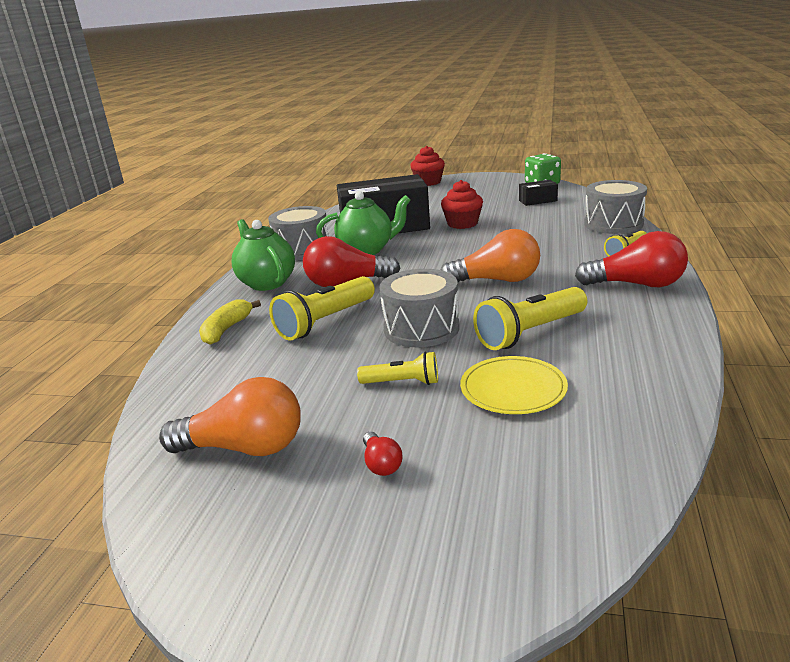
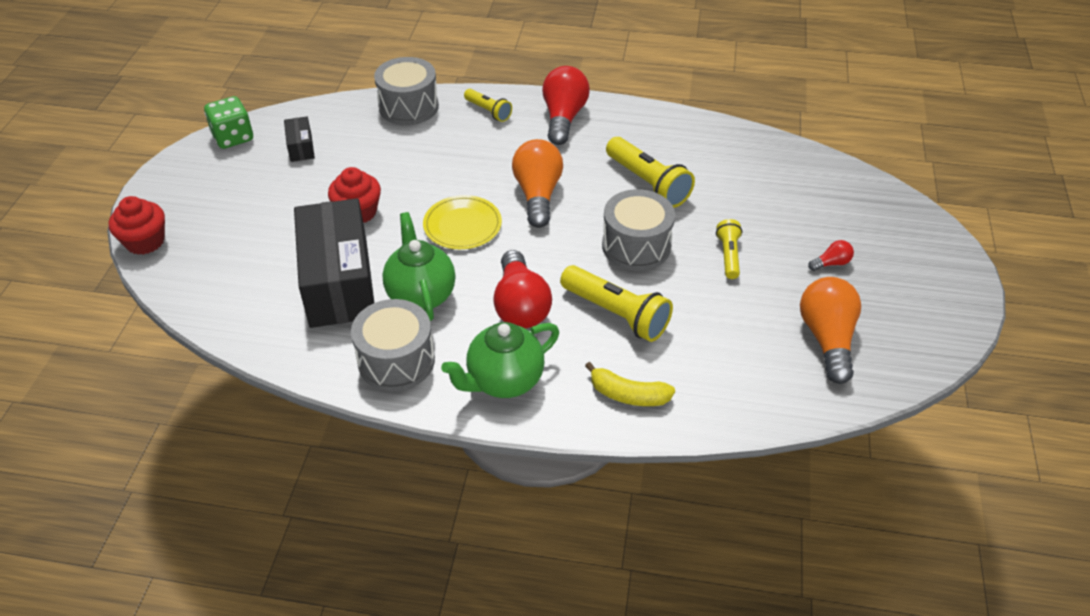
camera: 95 degrees left, 20 degrees up
yellow plate [460,356,568,414] -> yellow plate moved to [423,195,502,249]

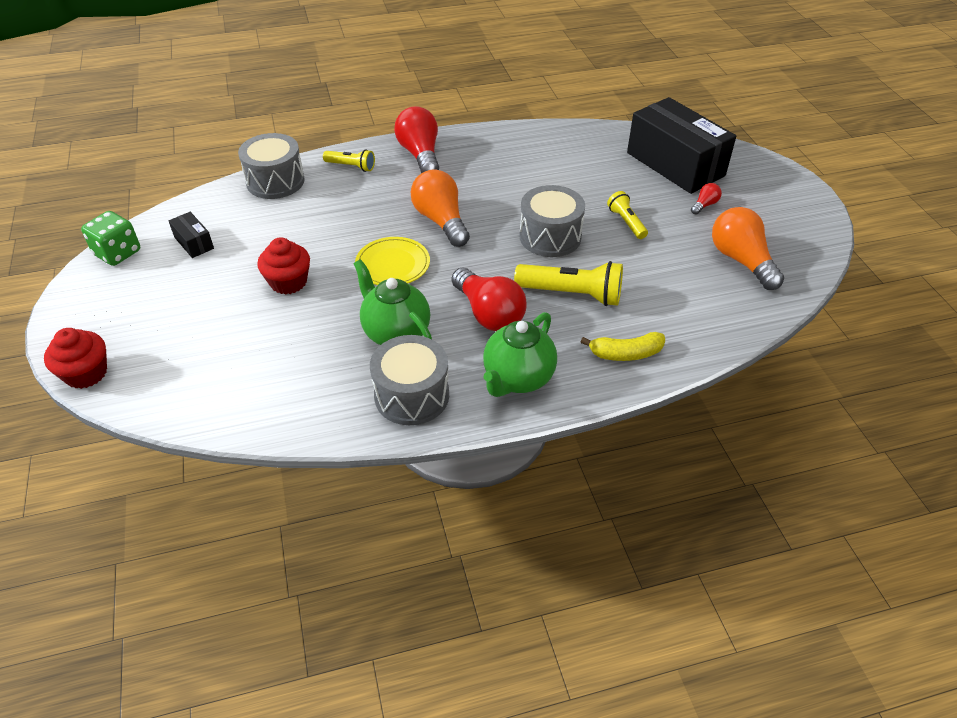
camera: 25 degrees left, 0 degrees up
black box [294,198,374,328] -> black box moved to [627,97,736,194]
yellow flashlight [606,137,695,208] -> none

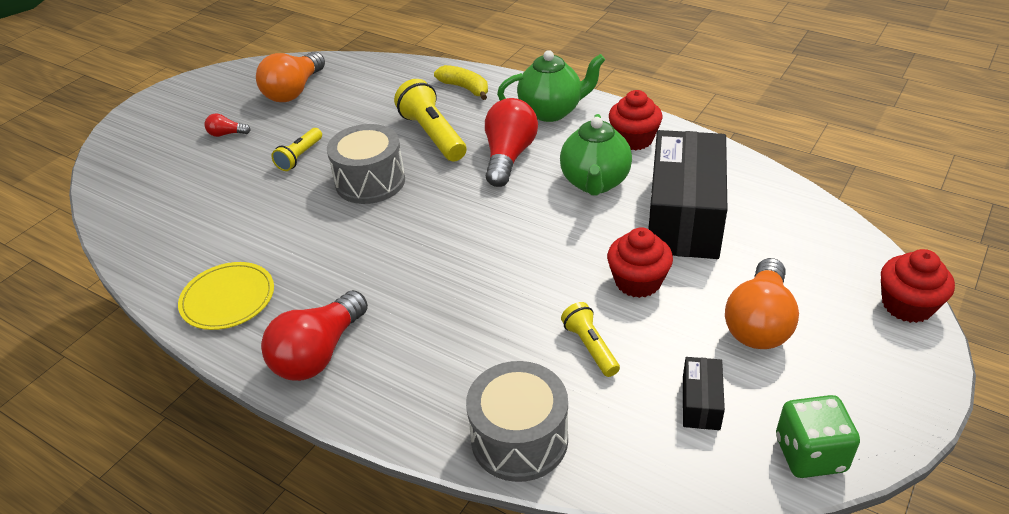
camera: 130 degrees left, 5 degrees down
yellow flashlight [323,149,375,172] -> yellow flashlight moved to [561,302,620,377]
yellow plate [355,237,430,285] -> yellow plate moved to [178,262,274,330]
grey drum [370,335,449,425] -> red cupcake [609,90,662,150]
orange light bulb [410,169,470,247] -> orange light bulb moved to [725,258,799,349]
black box [627,97,736,194] -> black box moved to [648,130,727,259]

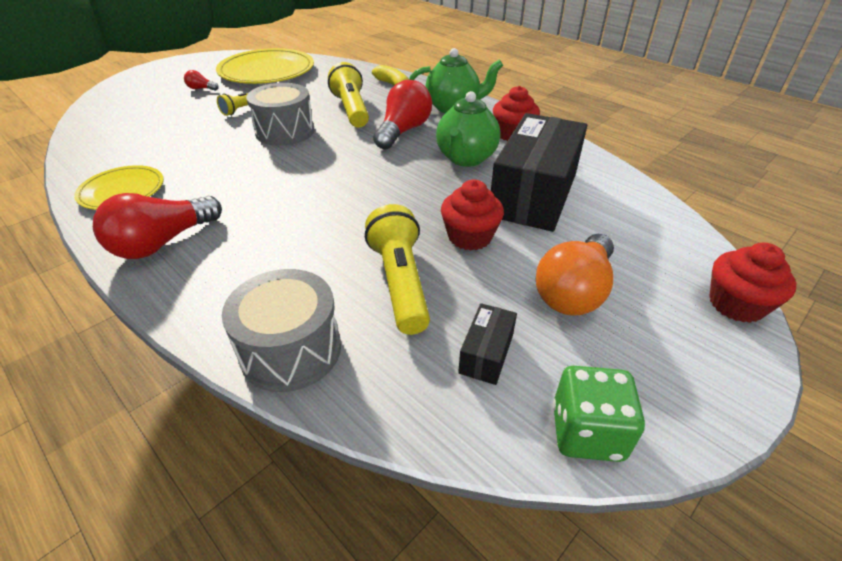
camera: 10 degrees right, 0 degrees up
orange light bulb [256,52,325,102] -> yellow plate [216,48,314,84]
yellow flashlight [561,302,620,377] -> yellow flashlight [365,204,430,335], size x1.73

